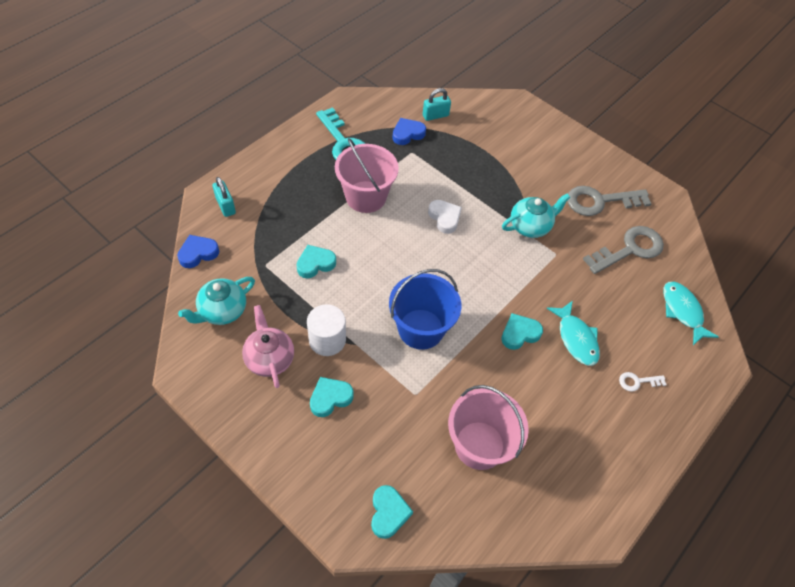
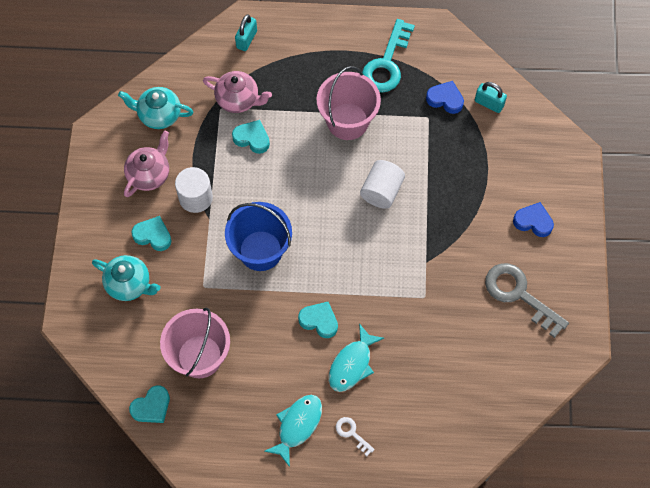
camera: 55 degrees right, 10 degrees up
blue heart [177,235,219,268] -> blue heart moved to [513,202,554,237]
turquoise heart [371,485,413,539] -> turquoise heart moved to [129,385,170,423]
white heart [428,200,462,234] -> white cylinder [360,160,405,209]
turquoise teapot [502,193,571,238] -> turquoise teapot moved to [92,255,161,301]
grey key [583,226,664,274] -> none
turquoise fish [663,282,719,345] -> turquoise fish moved to [264,395,322,467]
none -> pink teapot [203,71,272,113]

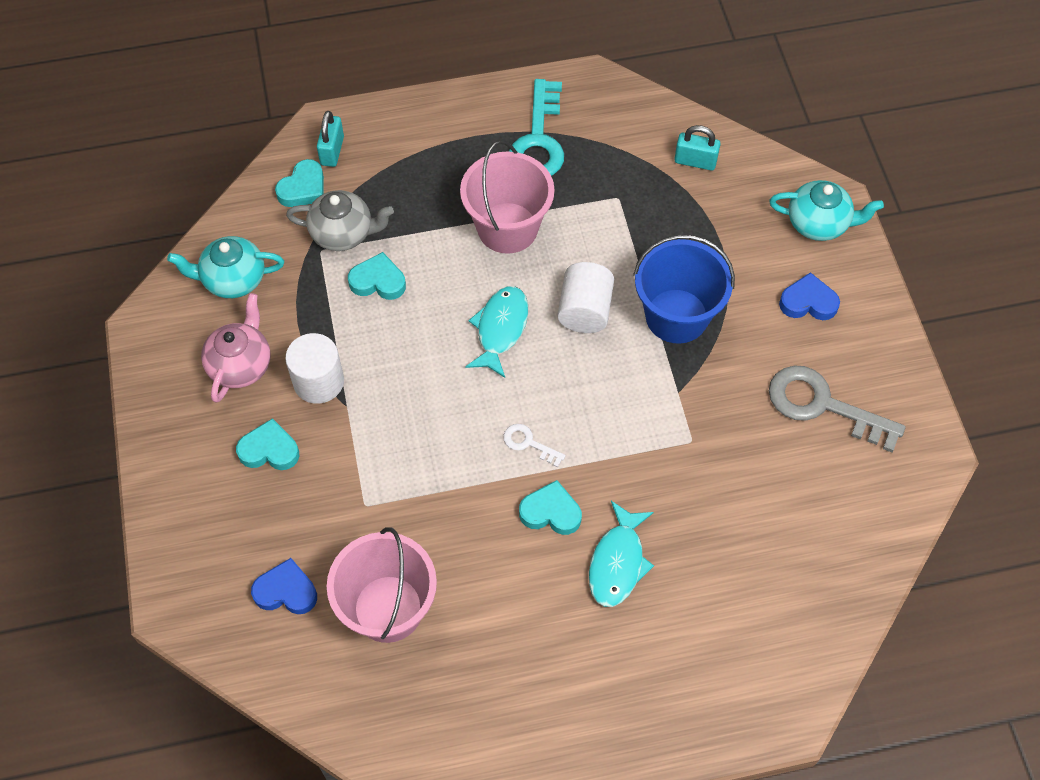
camera: 15 degrees left, 5 degrees down
turquoise teapot [92,255,161,301] -> turquoise teapot moved to [769,180,884,241]
turquoise heart [129,385,170,423] -> turquoise heart moved to [275,159,324,207]
pink teapot [203,71,272,113] -> grey teapot [286,190,394,251]
blue bucket [225,202,292,271] -> blue bucket moved to [633,235,735,344]
turquoise fish [264,395,322,467] -> turquoise fish moved to [465,286,528,378]
white key [336,417,375,456] -> white key moved to [503,424,566,467]
blue heart [426,81,464,114] -> blue heart moved to [251,558,317,614]

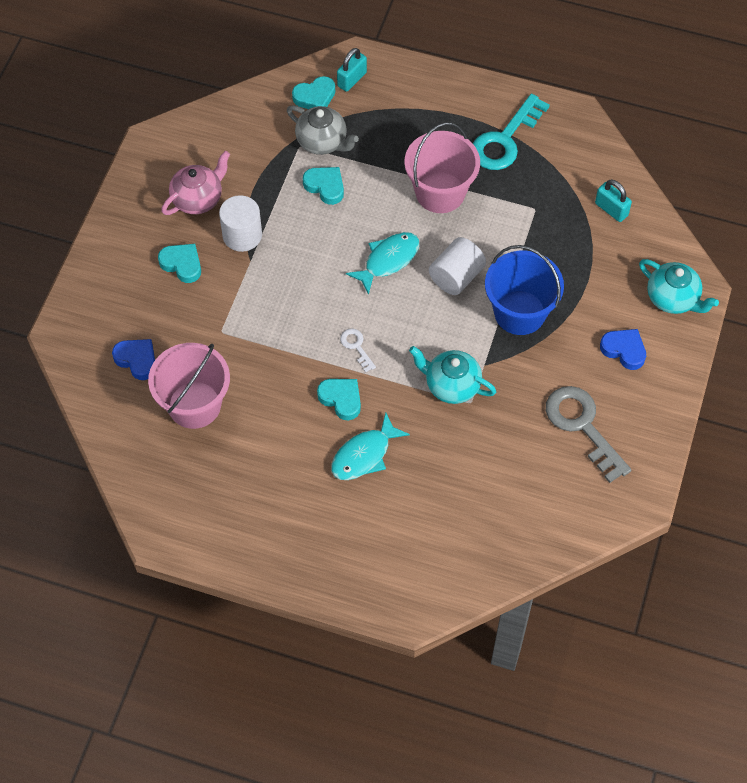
camera: 30 degrees right, 0 degrees up
turquoise teapot [167,236,284,298] -> turquoise teapot moved to [409,346,496,404]

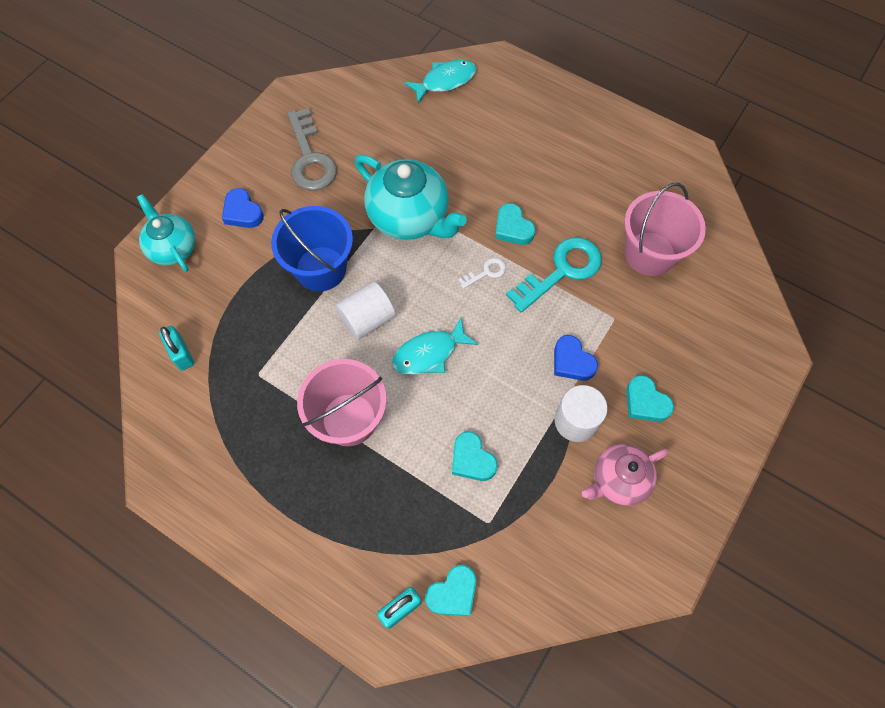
camera: 165 degrees left, 5 degrees up
blue heart [112,339,155,380] -> blue heart moved to [554,335,598,381]
grey teapot [287,105,359,155] -> none
turquoise heart [292,76,335,109] -> turquoise heart turned 150 degrees clockwise [425,565,476,616]
turquoise fish [331,412,410,480] -> turquoise fish moved to [404,60,476,103]
white key [340,329,376,373] -> white key turned 105 degrees counterclockwise [458,258,506,289]
turquoise teapot [409,346,496,404] -> turquoise teapot [355,155,467,240], size x1.58
turquoise key [473,94,550,170] -> turquoise key moved to [506,237,602,313]

